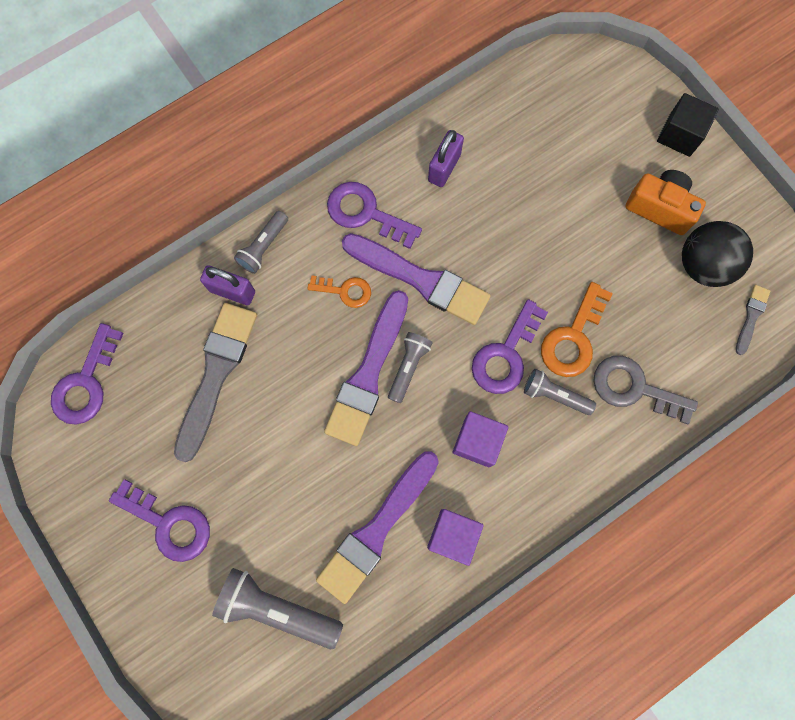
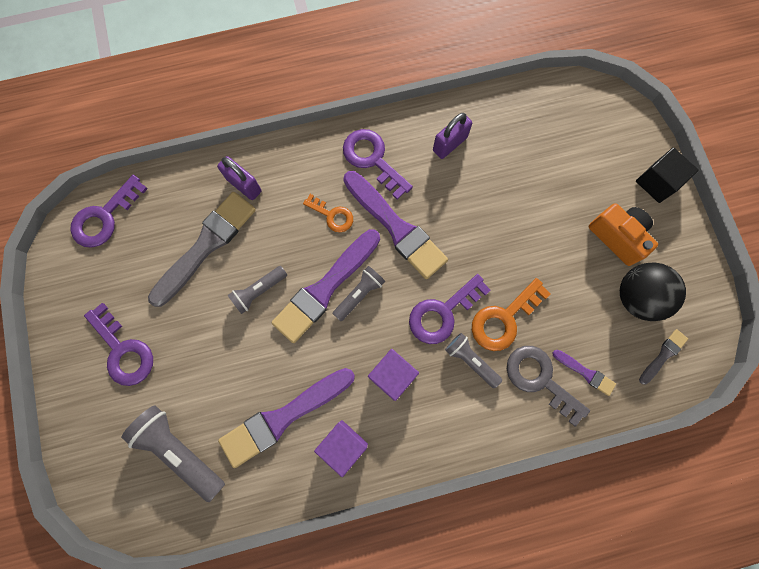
camera: 20 degrees right, 0 degrees up
grey flashlight [234,211,288,274] -> grey flashlight moved to [228,266,287,314]
none -> purple brush [553,350,616,396]

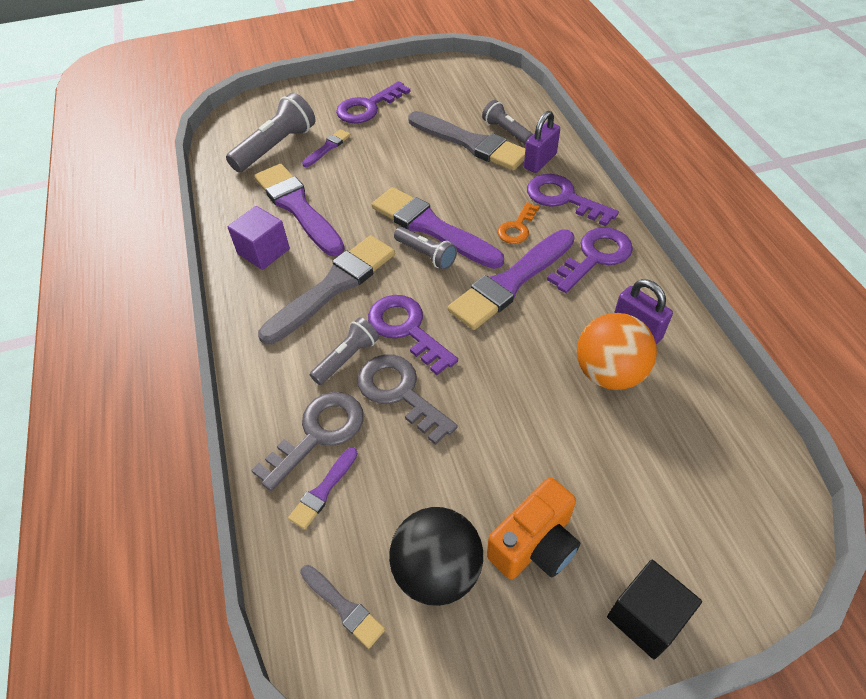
camera: 90 degrees right, 25 degrees down
purple key [70,175,148,248] -> purple key moved to [527,174,619,226]
grey flashlight [228,266,287,314] -> grey flashlight moved to [482,100,533,145]
purple cube [368,349,419,401] -> grey brush [258,235,395,345]
orange key [472,278,551,351] -> grey key [358,354,458,445]
none -> purple brush [302,129,351,167]
none -> orange ball [577,313,657,390]

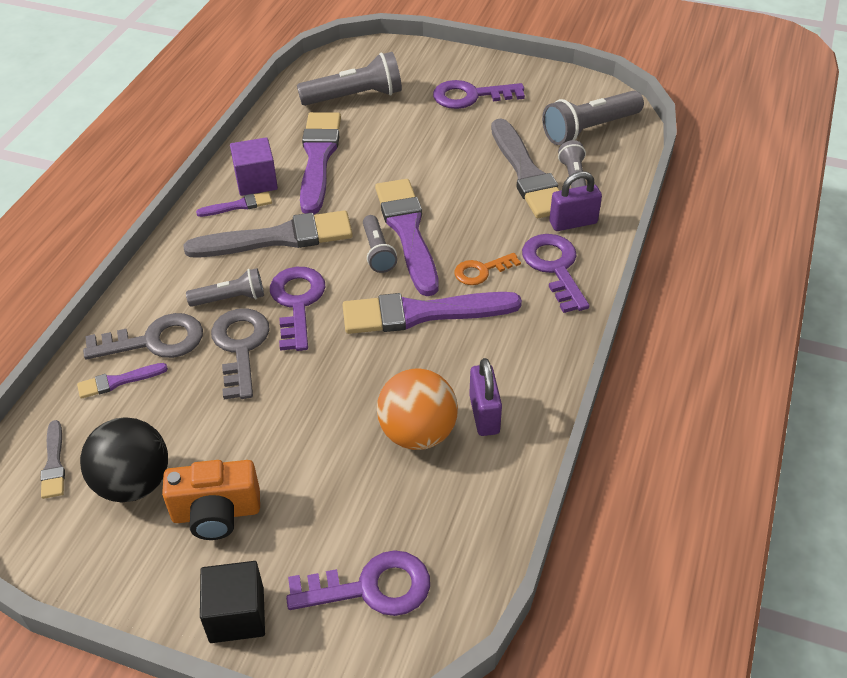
camera: 35 degrees right, 5 degrees down
purple brush [302,129,351,167] -> purple brush moved to [196,192,272,217]
purple key [547,227,633,293] -> purple key moved to [286,550,430,616]
none -> grey flashlight [542,91,644,145]

